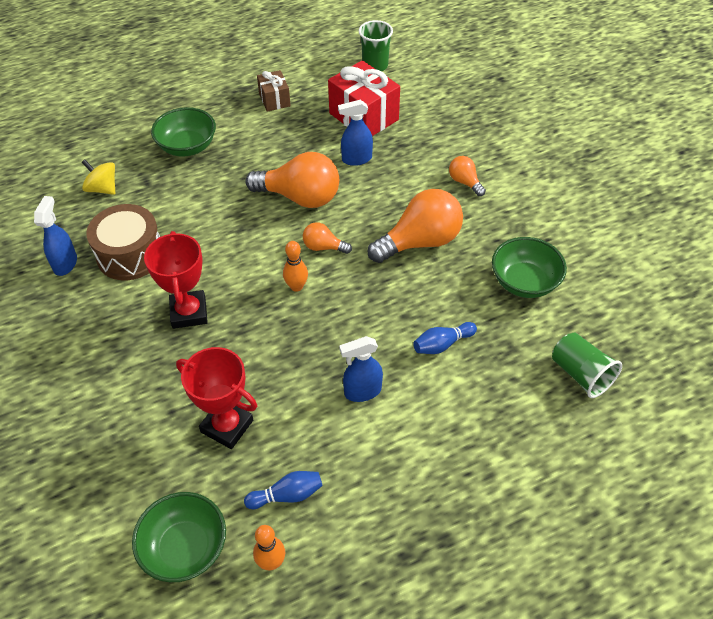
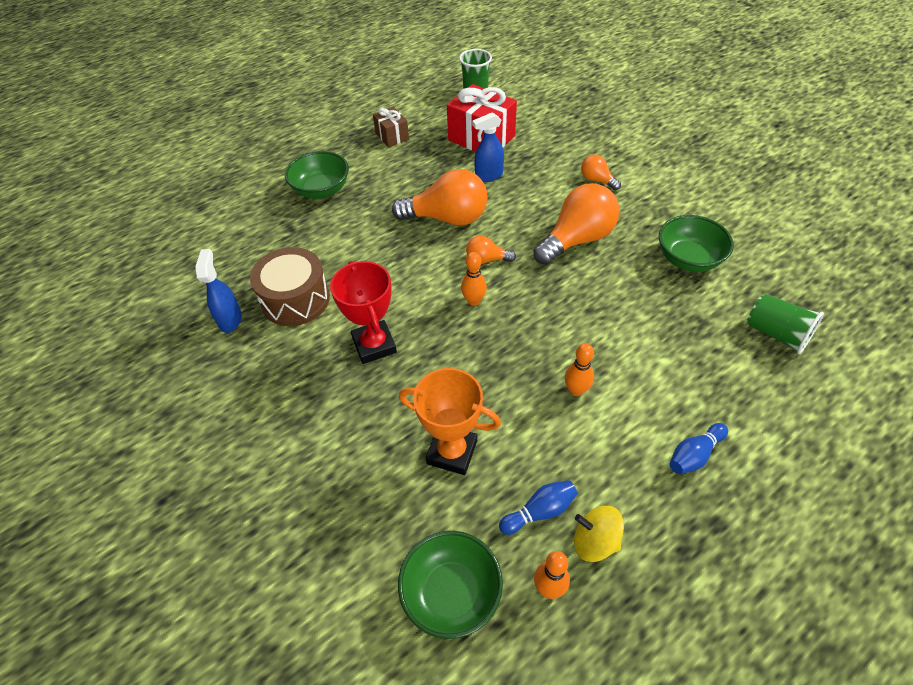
camera: 10 degrees left, 0 degrees up
yellow spinning top [82,159,115,195] -> yellow spinning top moved to [574,506,624,562]
red trophy [176,347,257,449] -> orange trophy [399,368,501,475]
blue spray bottle [339,336,383,402] -> orange bowling pin [565,343,594,396]
blue bowling pin [413,322,477,354] -> blue bowling pin moved to [670,423,728,474]

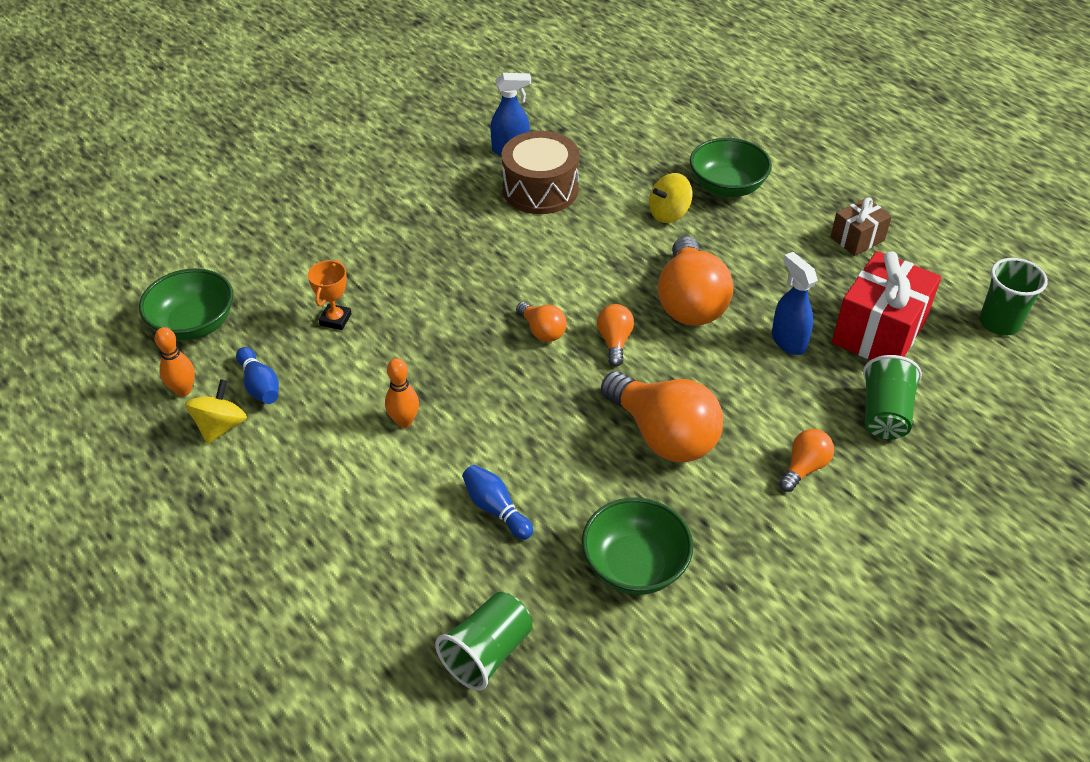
camera: 85 degrees right, 5 degrees down
red trophy [330,261,397,364] -> none
orange trophy [399,368,501,475] -> orange trophy [308,260,352,330], size x0.58
orange bowling pin [461,252,487,306] -> orange light bulb [516,302,567,342]
blue bowling pin [670,423,728,474] -> blue bowling pin moved to [462,465,533,540]
none -> yellow spinning top [649,173,692,223]
none -> green cup [863,355,922,439]

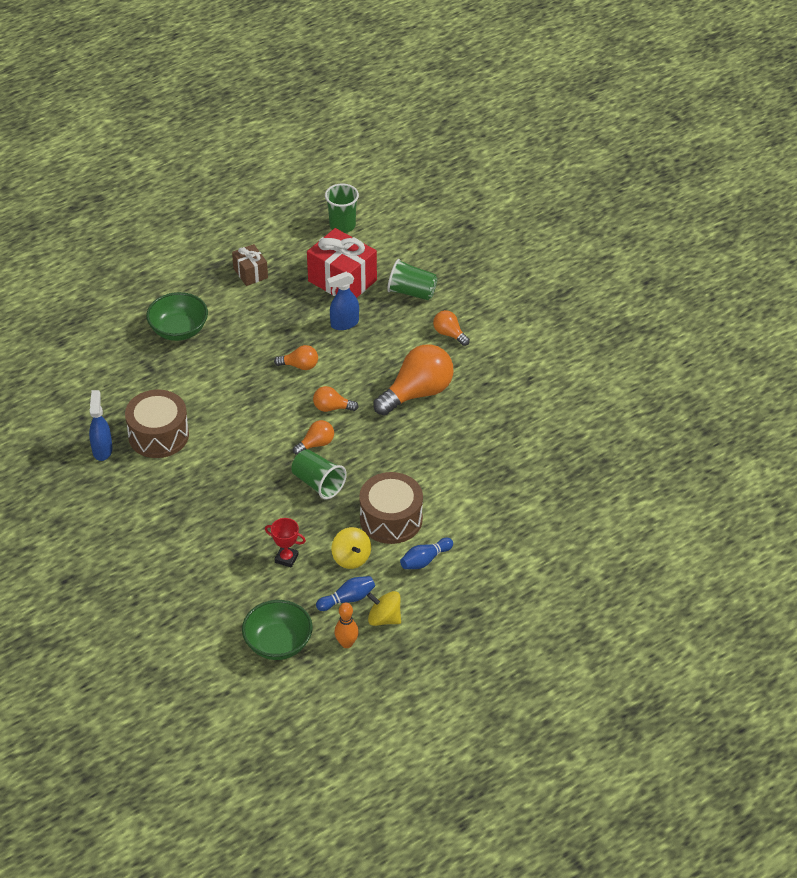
camera: 85 degrees left, 0 degrees up
orange trophy [308,260,352,330] -> red trophy [265,518,306,568]
orange bowling pin [385,358,419,428] -> brown drum [359,472,423,544]
green cup [435,592,532,691] -> green cup moved to [291,449,347,500]
blue bowling pin [462,465,533,540] -> blue bowling pin moved to [400,538,453,569]
green bowl [582,497,693,595] -> none
yellow spinning top [649,173,692,223] -> yellow spinning top moved to [332,527,371,569]
orange light bulb [658,236,733,326] -> orange light bulb [274,345,318,370], size x0.49

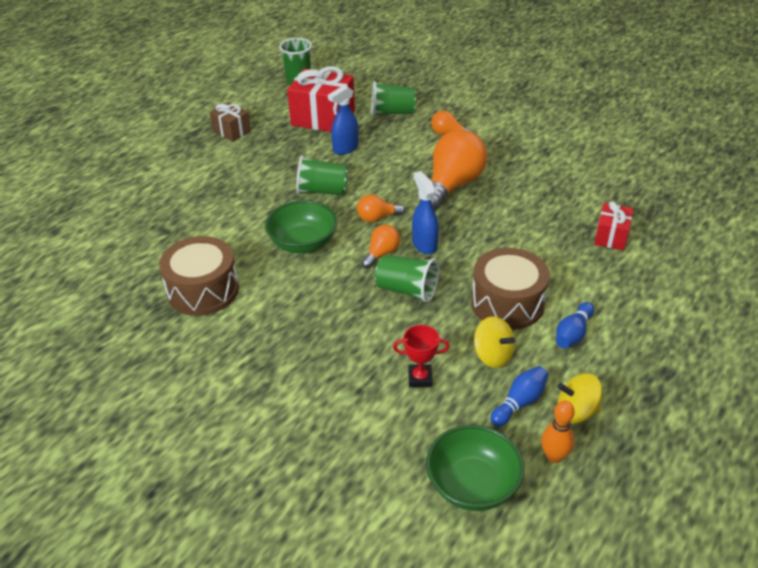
camera: 20 degrees left, 5 degrees down
blue spray bottle [89,390,113,461] -> blue spray bottle moved to [412,171,439,255]
green bowl [146,292,208,341] -> green bowl moved to [265,200,337,253]
orange light bulb [274,345,318,370] -> green cup [296,156,348,195]
none -> red gift [594,201,633,250]

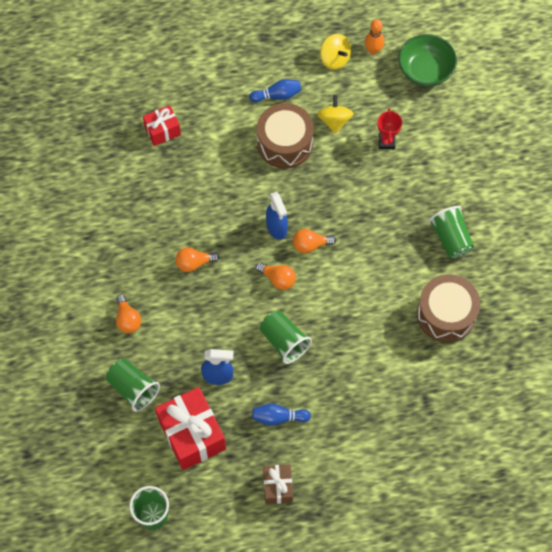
camera: 135 degrees left, 25 degrees up
green bowl [265,200,337,253] -> none
green cup [375,254,439,303] -> green cup moved to [429,206,474,258]
red trophy [393,325,450,387] -> red trophy turned 45 degrees clockwise [378,108,402,149]
blue spray bottle [412,171,439,255] -> blue spray bottle turned 45 degrees counterclockwise [266,191,288,240]
orange light bulb [420,130,487,211] -> orange light bulb [175,247,220,272], size x0.49
blue bowling pin [490,366,548,427] -> blue bowling pin moved to [252,403,311,426]

